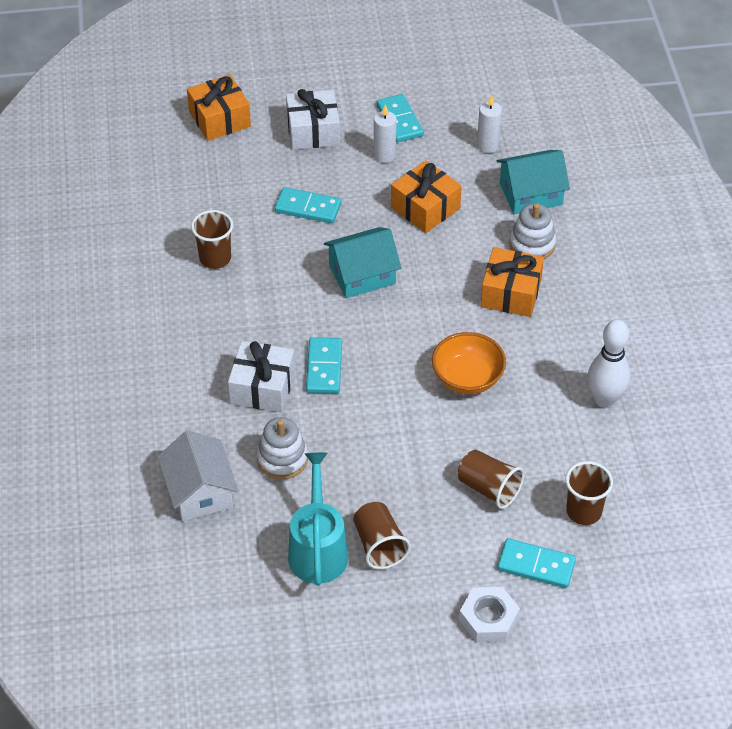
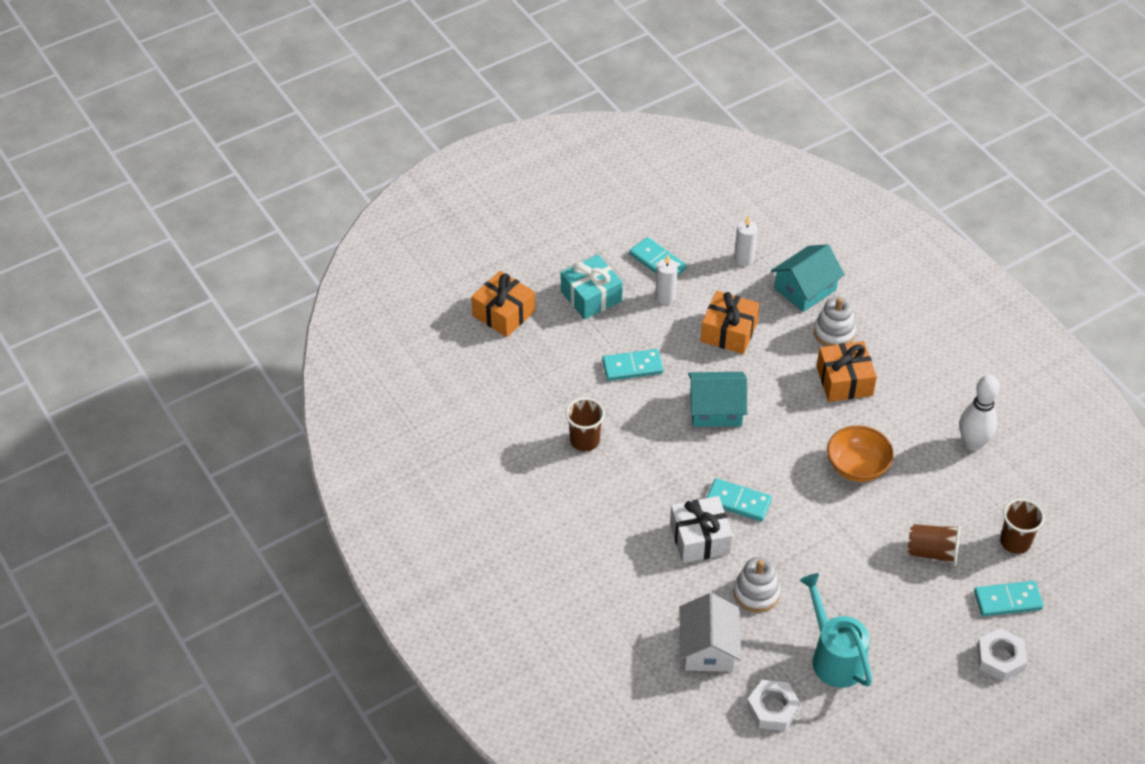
camera: 25 degrees left, 0 degrees up
white house [157,431,239,521] -> white house turned 45 degrees clockwise [680,593,741,672]
white gift [286,89,340,150] -> turquoise gift [561,254,623,319]
turquoise domino [306,337,342,394] -> turquoise domino turned 45 degrees counterclockwise [707,478,772,521]
turquoise house [324,227,401,298] -> turquoise house turned 45 degrees clockwise [688,372,747,427]
brown cup [353,502,411,569] -> none
none -> white nut [747,680,801,731]

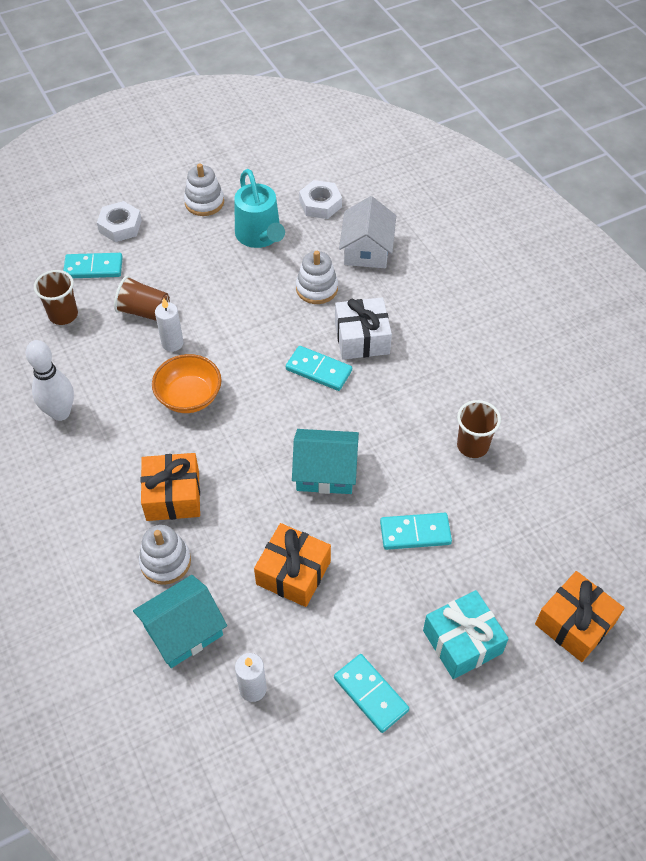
camera: 175 degrees left, 5 degrees up
white candle [655,255,678,305] -> white candle moved to [155,298,184,352]
none -> white stacking toy [184,164,224,216]

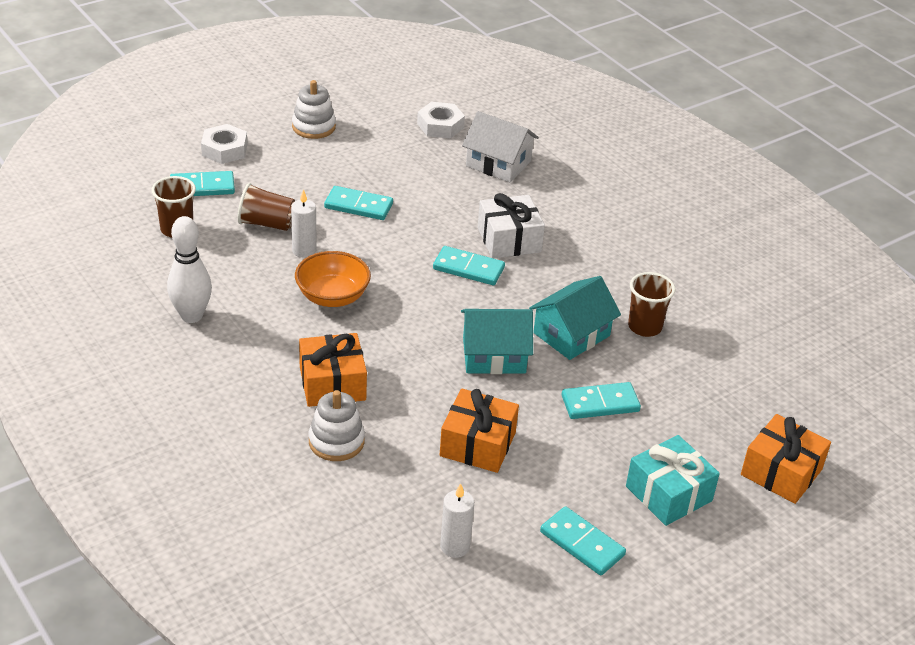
camera: 10 degrees left, 15 degrees down
turquoise house [133,575,227,668] -> turquoise house moved to [529,276,621,360]
turquoise watering can [234,169,285,248] -> none
white stacking toy [296,251,338,304] -> none
white house [339,196,396,268] -> white house turned 60 degrees counterclockwise [462,111,539,182]
none -> turquoise domino [324,186,393,220]

